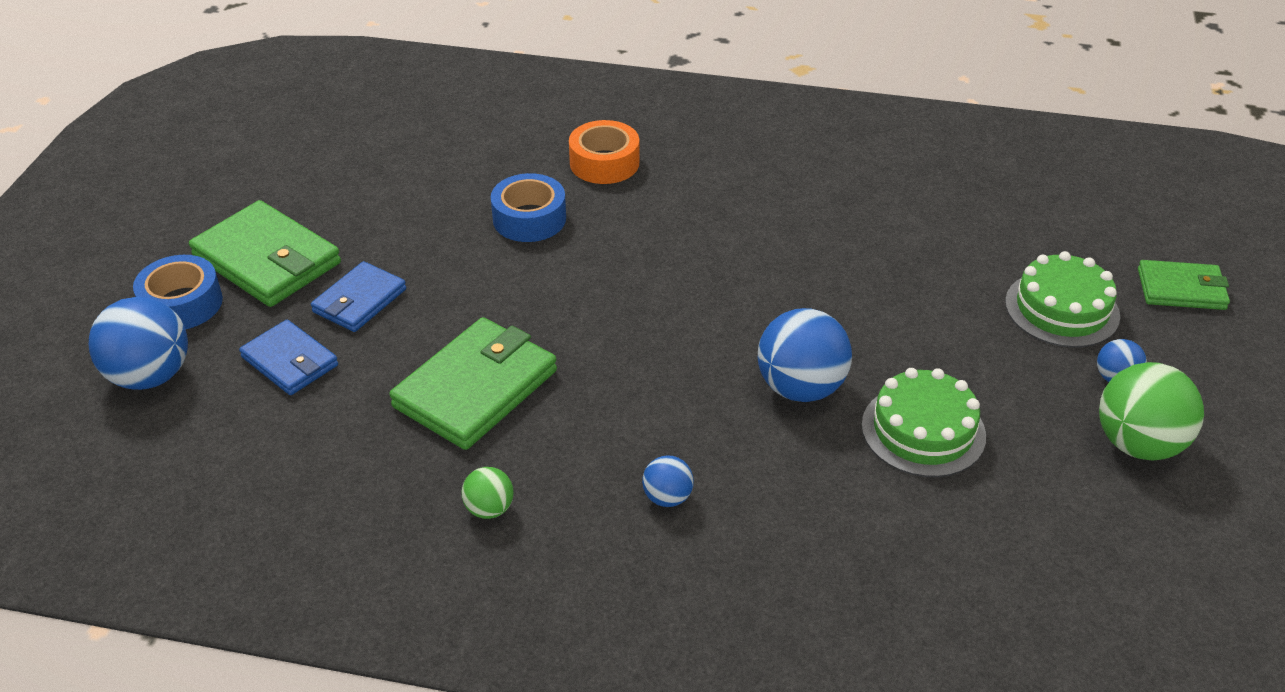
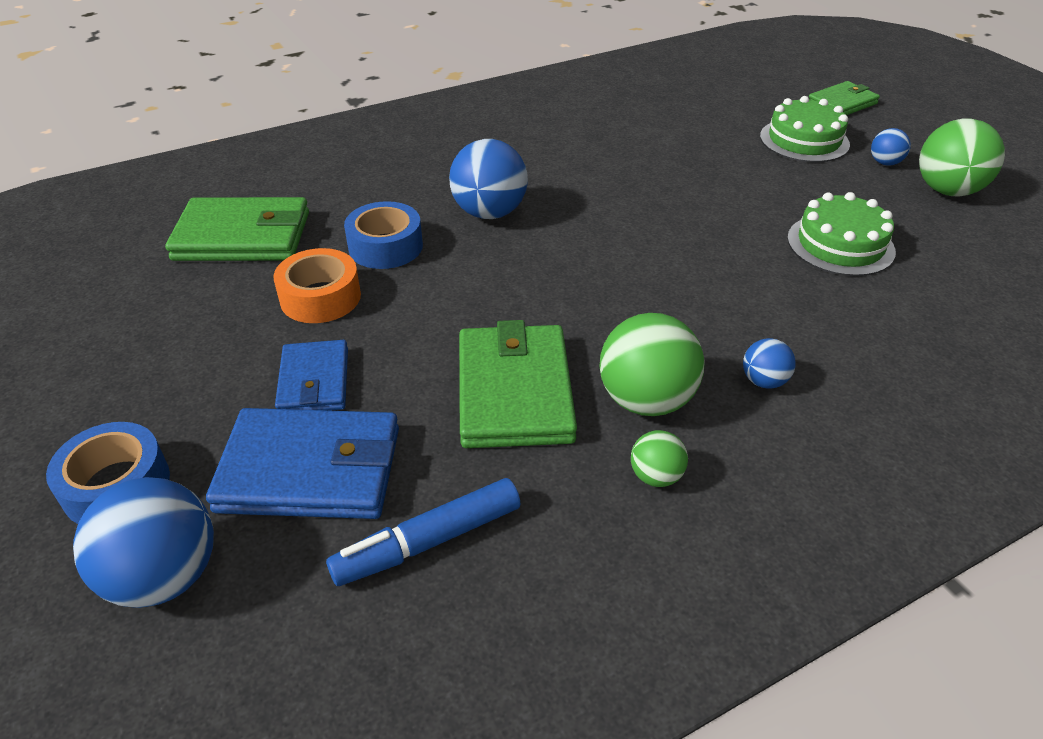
camera: 40 degrees left, 0 degrees up
green wallet [189,200,341,307] -> green wallet moved to [165,197,309,261]
blue wallet [239,320,338,395] -> blue wallet [206,408,399,519], size x1.65
orange tape [569,120,639,184] -> orange tape moved to [274,248,361,323]
blue ball [758,308,852,402] -> blue ball moved to [449,139,528,219]
none -> blue marker [326,478,521,586]
none -> green ball [600,313,705,416]

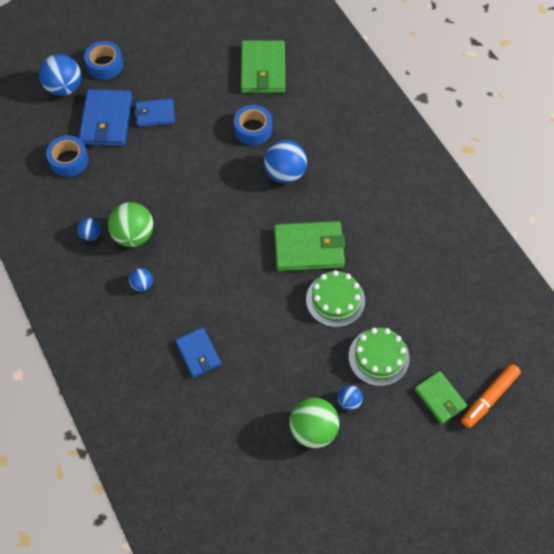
camera: 90 degrees right, 20 degrees up
orange tape [274,248,361,323] -> none
blue marker [326,478,521,586] -> blue tape [46,136,89,177]
green wallet [459,320,577,448] -> green wallet moved to [274,221,345,271]
green ball [631,430,688,487] -> blue ball [77,218,101,241]
green cake [787,192,896,276] -> green cake moved to [306,270,365,327]
none -> blue wallet [175,327,221,378]
none -> orange marker [461,364,521,428]

